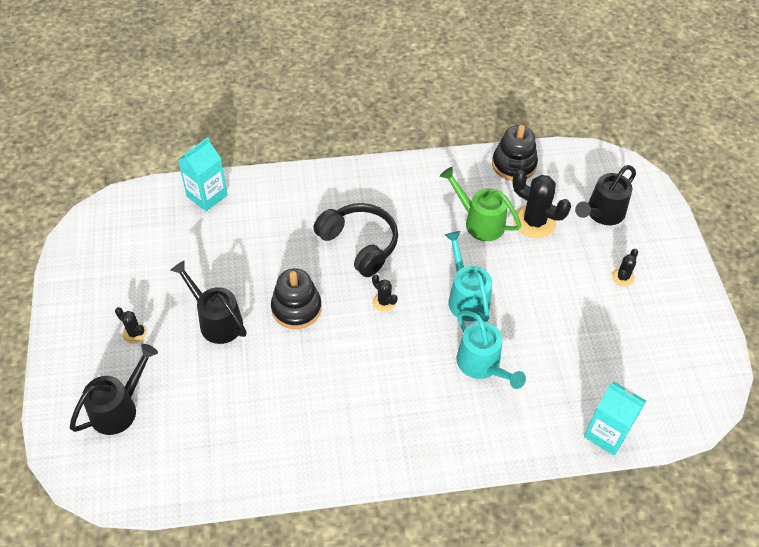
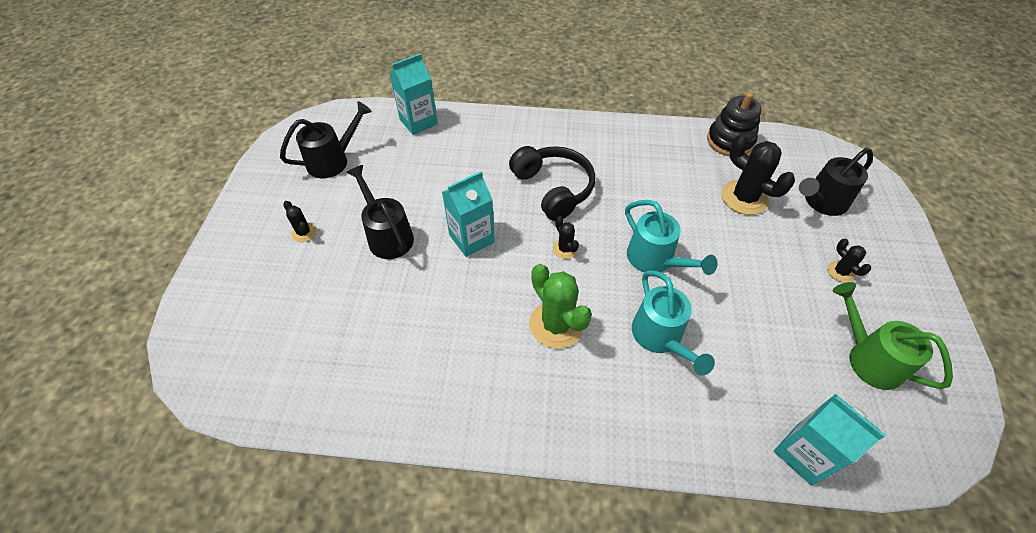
camera: 15 degrees right, 0 degrees up
black watering can [70,344,158,435] -> black watering can moved to [280,101,372,178]
black stacking toy [271,268,322,329] -> turquoise carton [442,171,495,257]
green watering can [440,167,521,241] -> green watering can moved to [833,282,953,390]
turquoise watering can [445,231,492,322] -> turquoise watering can turned 150 degrees clockwise [625,200,718,275]
black cactus [612,249,638,286] -> black cactus turned 75 degrees counterclockwise [828,239,871,283]
none -> green cactus [529,264,592,349]

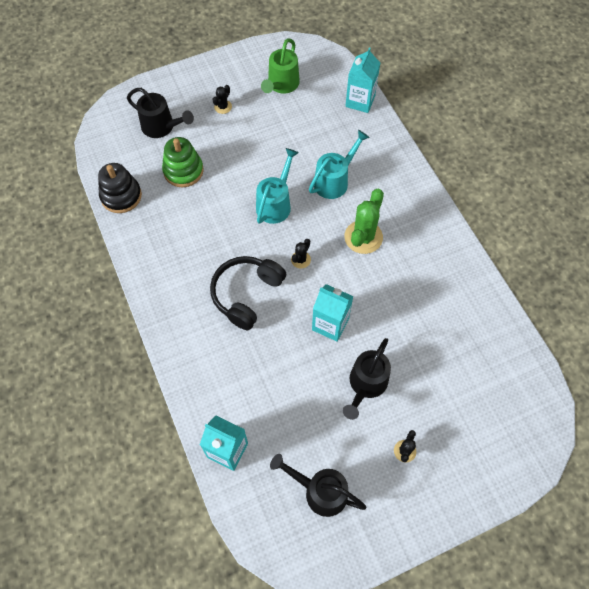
camera: 120 degrees left, 10 degrees up
black cactus [721,134,795,215] -> green stacking toy [162,137,204,187]

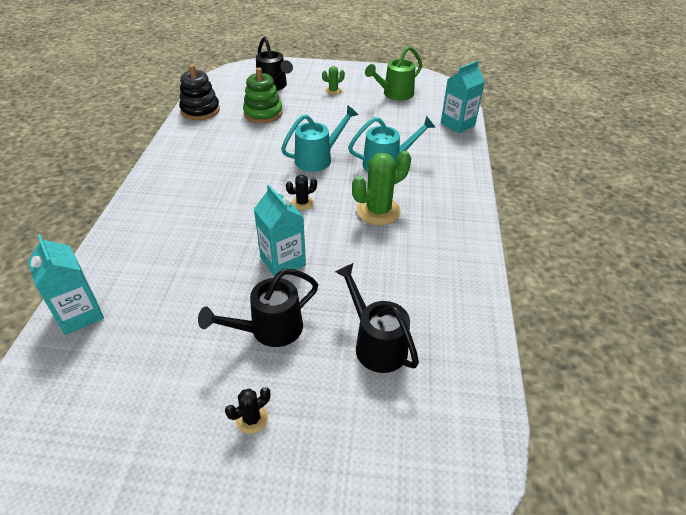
camera: 30 degrees right, 20 degrees down
black headphones [210,256,286,330] -> none
black cactus [212,85,232,114] -> green cactus [322,66,345,95]
black watering can [270,454,367,517] -> black watering can moved to [335,263,419,373]

